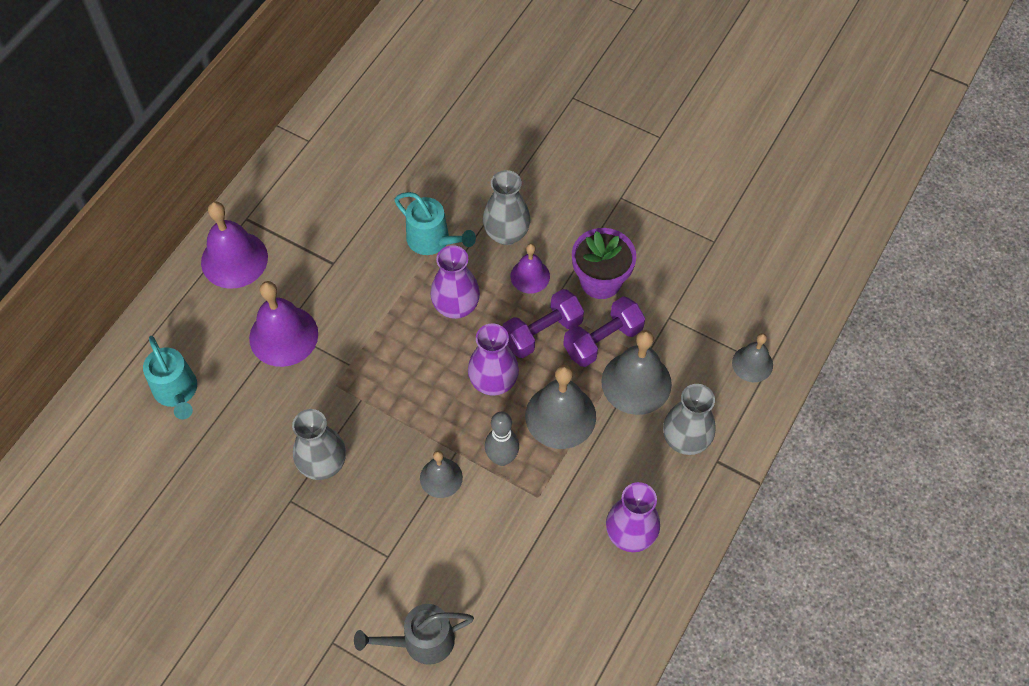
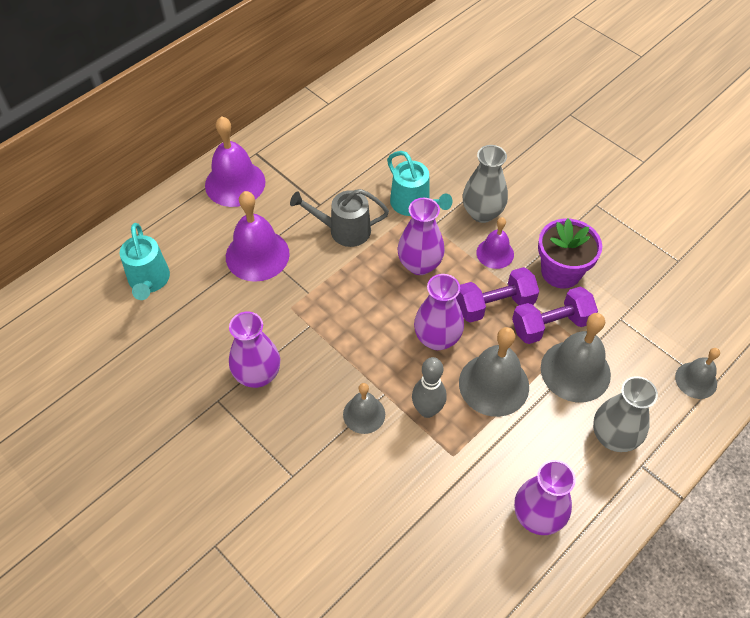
camera: 15 degrees right, 5 degrees down
grey vase [292,409,346,480] -> purple vase [229,312,280,388]
grey watering can [354,604,474,665] -> grey watering can moved to [290,189,389,247]

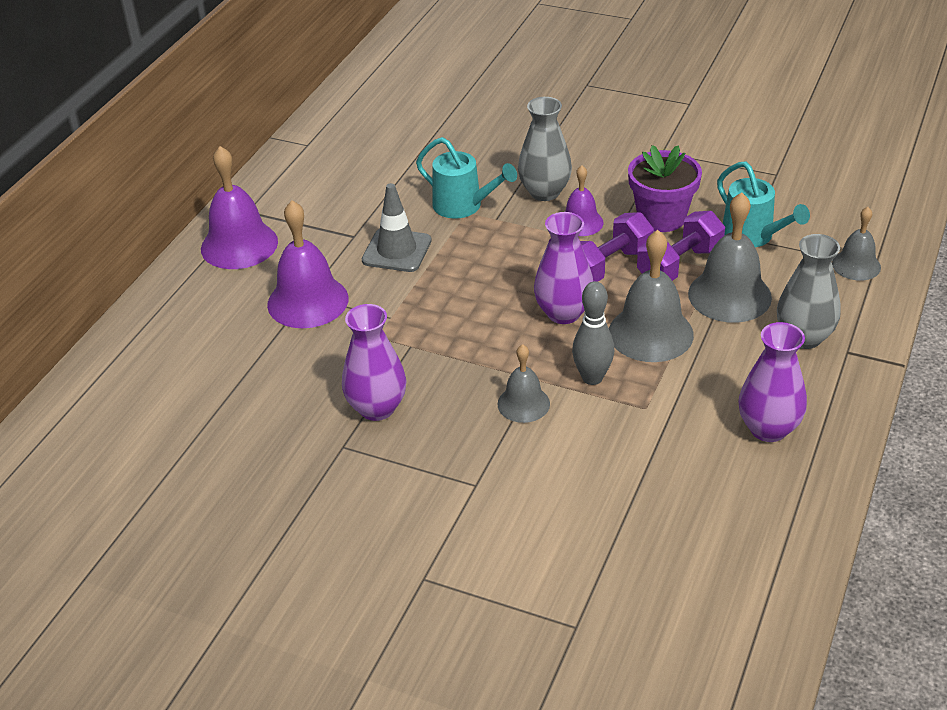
camera: 20 degrees left, 15 degrees down
turquoise watering can [120,223,170,300] -> turquoise watering can moved to [717,161,810,248]
grey watering can [290,189,389,247] -> grey traffic cone [362,183,432,272]
purple vase [398,198,445,275] -> none

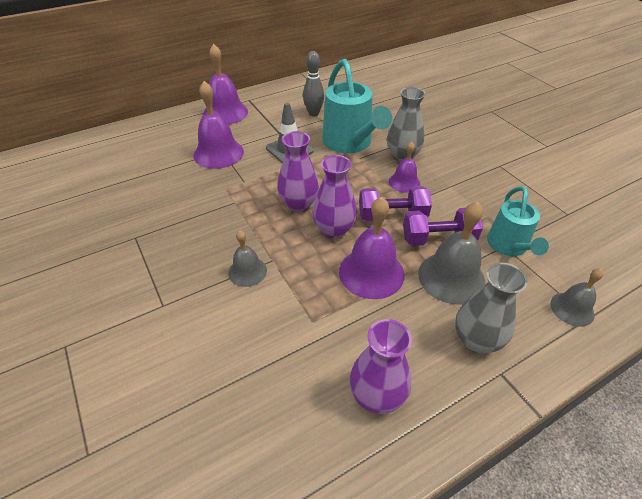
camera: 35 degrees right, 5 degrees up
purple vase [342,304,406,421] -> purple vase moved to [277,131,319,212]
turquoise watering can [416,137,517,219] -> turquoise watering can [322,59,392,153], size x1.58
grey bowling pin [572,281,614,385] -> grey bowling pin moved to [303,51,324,116]
grey bell [609,230,694,362] -> purple bell [339,196,405,299]
purple flower pot [628,145,702,232] -> none

